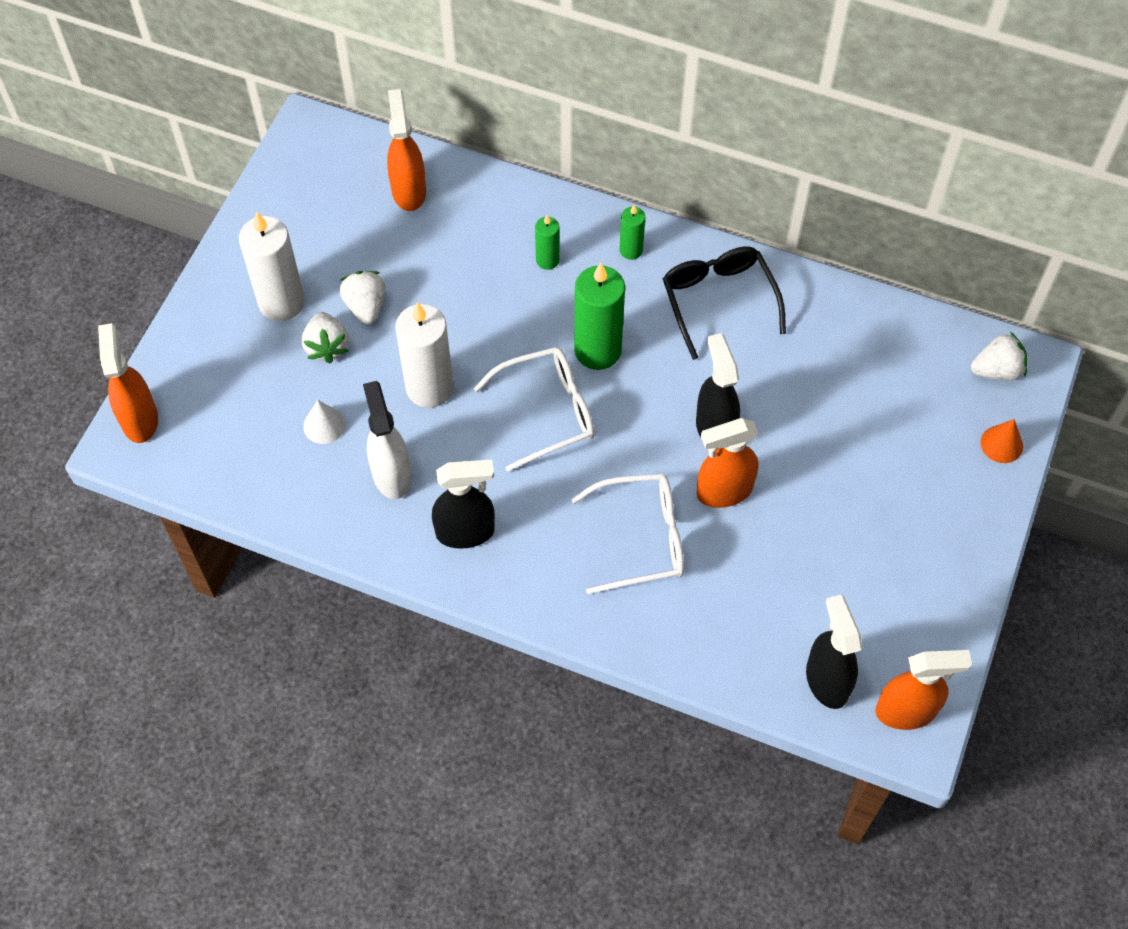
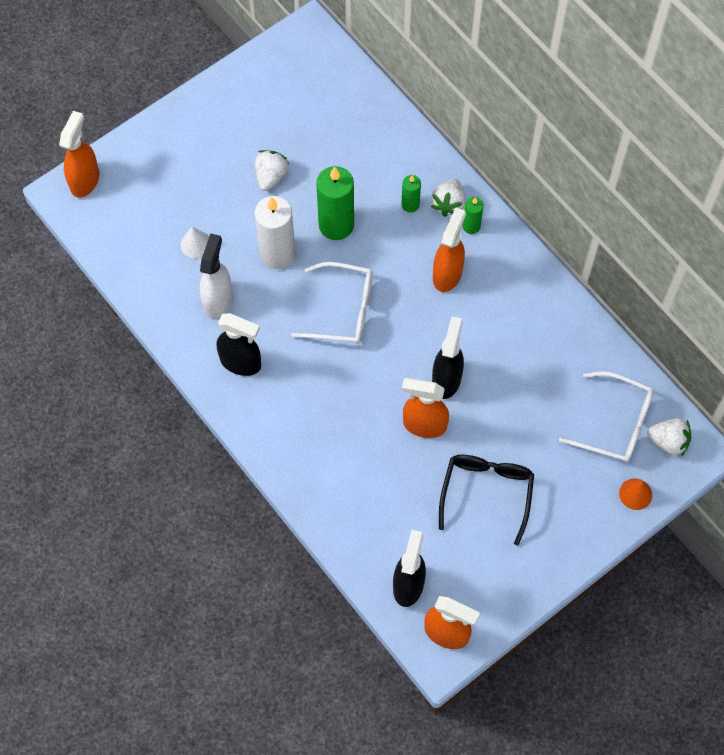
camera: 30 degrees right, 5 degrees up
white candle [239,211,305,321] -> none
white strawberry [302,312,349,363] -> white strawberry moved to [431,178,466,217]
orange spray bottle [387,89,426,211] -> orange spray bottle moved to [433,208,466,292]
white glasses [571,474,684,594] -> white glasses moved to [559,371,654,463]
green candle [574,263,625,370] -> green candle moved to [316,166,354,240]
black glasses [663,247,786,360] -> black glasses moved to [439,455,534,545]

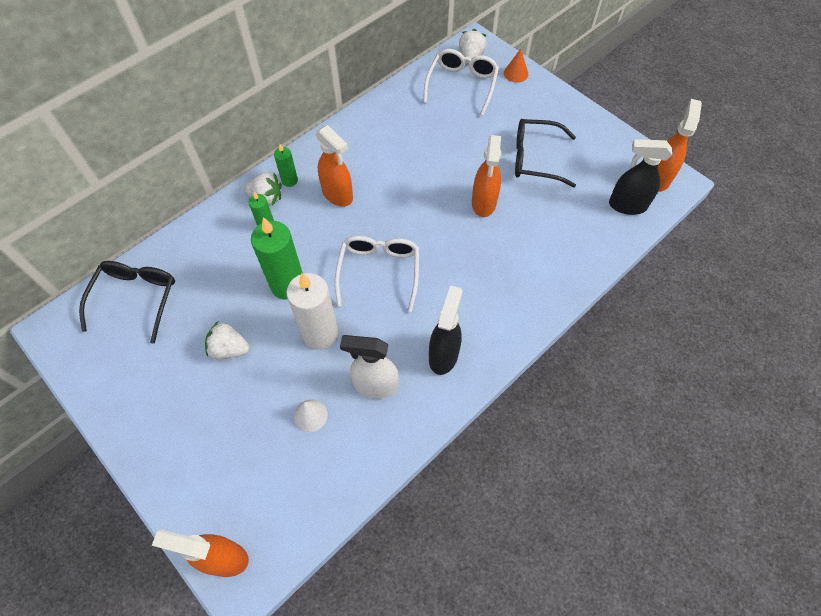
camera: 95 degrees left, 5 degrees down
black spray bottle [432,316,464,399] -> none
orange spray bottle [433,208,466,292] -> orange spray bottle turned 150 degrees counterclockwise [316,125,353,206]
none -> black glasses [79,261,175,344]

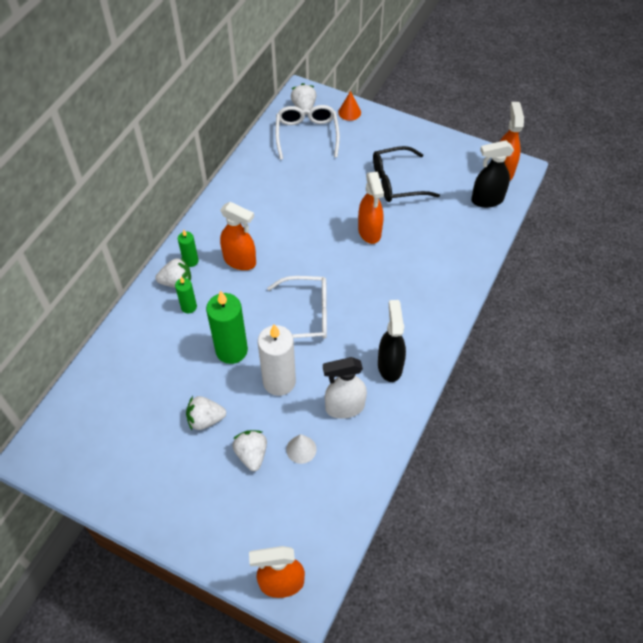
camera: 20 degrees left, 5 degrees down
black glasses [79,261,175,344] -> none
white glasses [335,236,419,312] -> white glasses turned 105 degrees clockwise [267,276,327,339]
none -> white strawberry [232,430,267,471]

